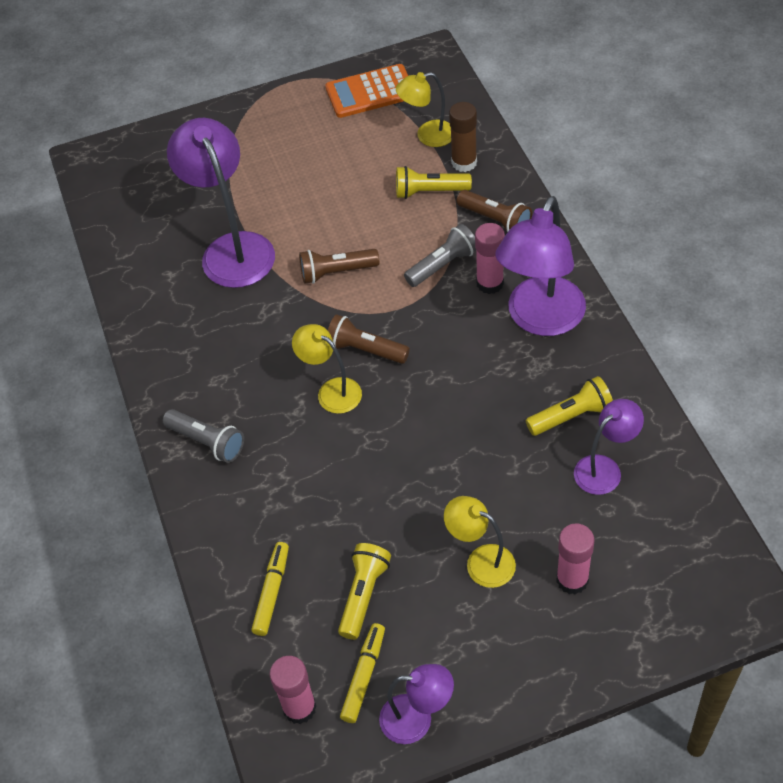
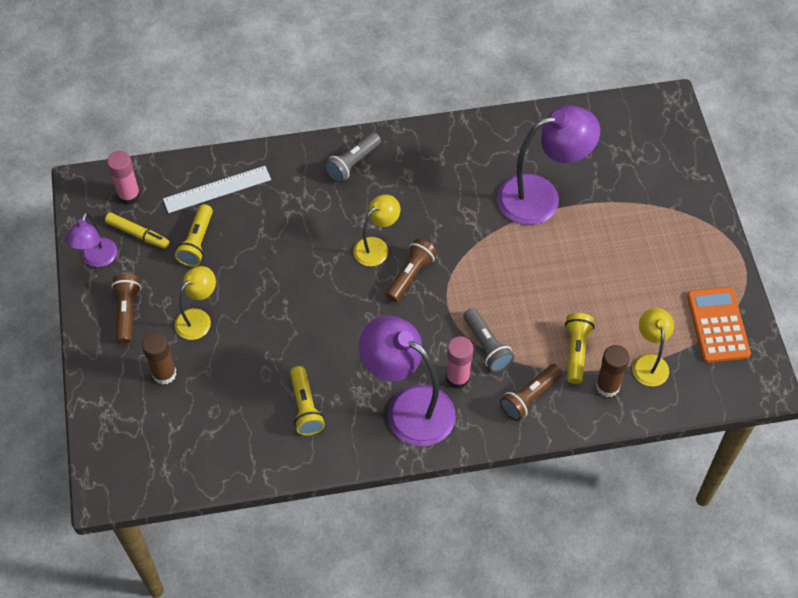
camera: 95 degrees right, 5 degrees up
yellow marker [251,542,289,636] -> white ruler [163,166,271,213]
brown flashlight [299,249,379,284] -> brown flashlight moved to [112,274,141,344]
yellow flashlight [338,543,391,640] -> yellow flashlight turned 75 degrees clockwise [175,204,213,267]
pink glue stick [556,523,595,595] -> brown glue stick [142,332,177,385]
purple lamp [574,399,644,495] -> none

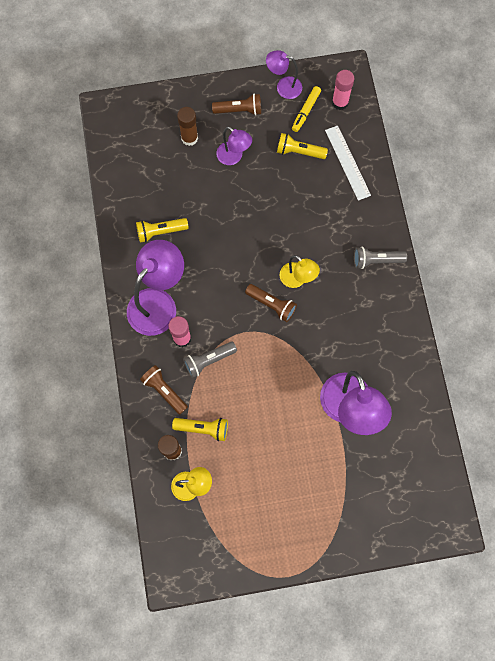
camera: 90 degrees right, 15 degrees up
yellow lamp [175,266,216,340] -> purple lamp [216,127,252,165]
grey flashlight [325,132,381,183] -> grey flashlight turned 45 degrees counterclockwise [354,247,407,269]
orange calculator [687,287,751,363] -> none

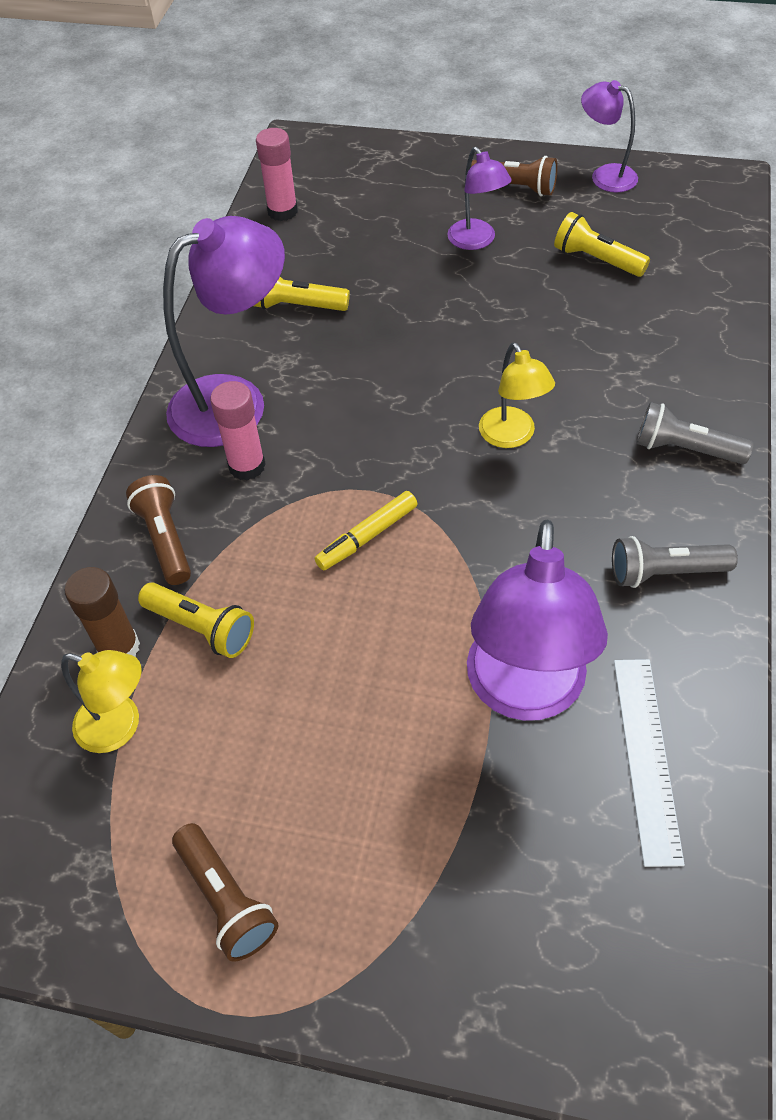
camera: 25 degrees right, 20 degrees down
brown glue stick [177,107,198,146] -> none
grey flashlight [183,342,237,378] -> grey flashlight moved to [612,536,738,588]
brown flashlight [245,284,297,322] -> brown flashlight moved to [172,823,279,962]
yellow marker [292,86,321,132] -> yellow marker moved to [315,491,417,571]
white ruler [325,125,371,201] -> white ruler moved to [614,659,685,867]
pink glue stick [332,70,354,110] -> pink glue stick moved to [256,128,298,221]

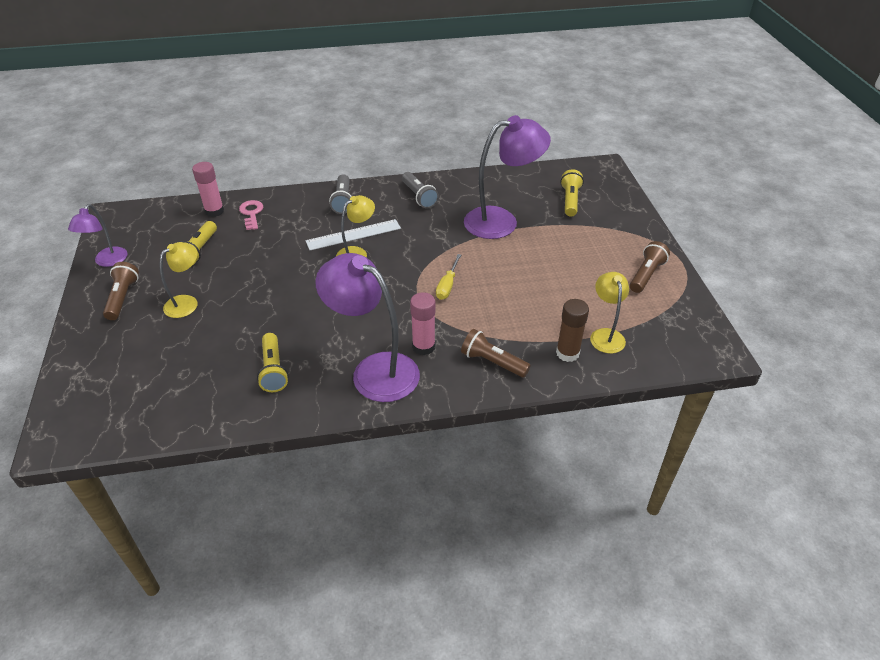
camera: 115 degrees left, 10 degrees down
brown flashlight [126,475,191,585] -> brown flashlight turned 75 degrees clockwise [461,329,531,377]
yellow flashlight [138,582,254,658] -> yellow flashlight moved to [560,169,584,217]
pink glue stick [256,128,298,221] -> pink glue stick moved to [192,162,224,217]
yellow marker [315,491,417,571] -> yellow screwdriver [436,254,461,300]
purple lamp [447,147,512,250] -> yellow lamp [160,242,197,318]
white ruler [614,659,685,867] -> white ruler moved to [306,219,401,250]
none -> pink key [239,200,263,230]

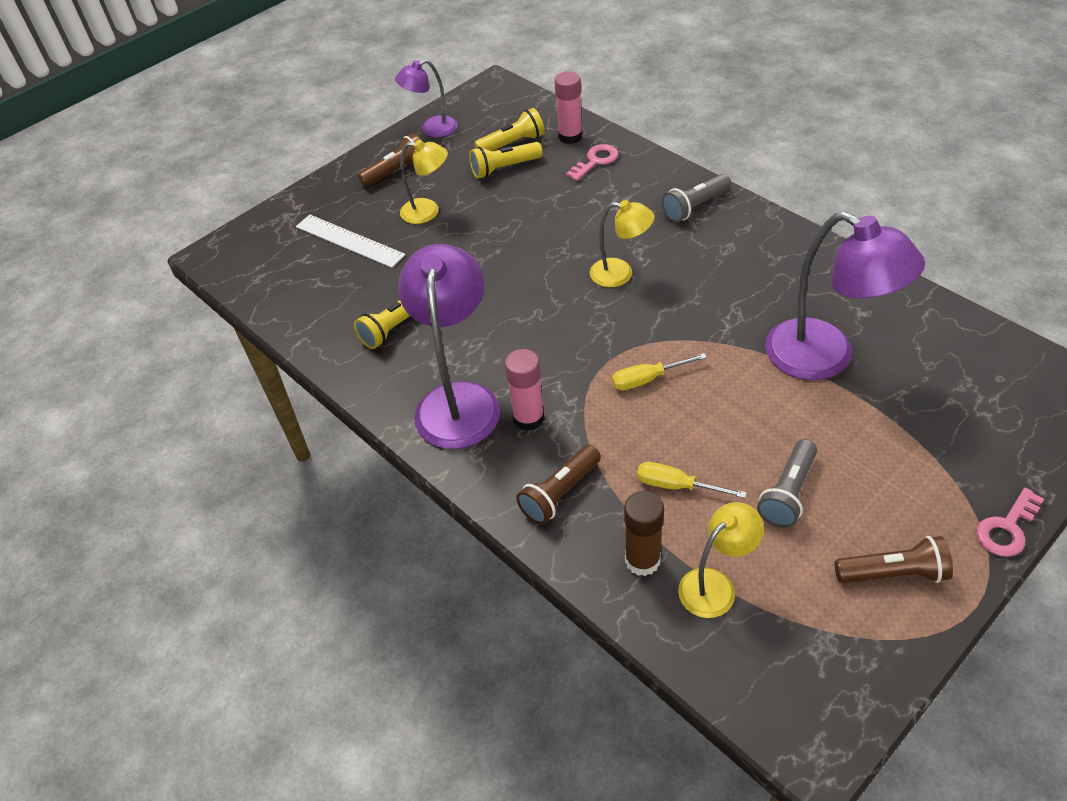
camera: 60 degrees right, 5 degrees up
white ruler [306,219,401,250] -> white ruler moved to [296,215,405,268]
grey flashlight [402,172,439,208] -> grey flashlight moved to [757,439,817,528]
brown flashlight [461,329,531,377] -> brown flashlight turned 135 degrees counterclockwise [516,445,601,525]
yellow flashlight [560,169,584,217] -> yellow flashlight moved to [474,108,545,151]
none -> yellow screwdriver [637,462,747,498]
none -> pink key [976,488,1044,557]

